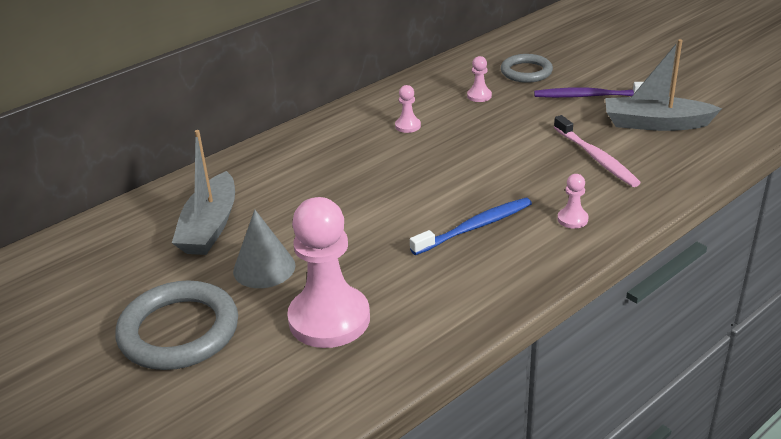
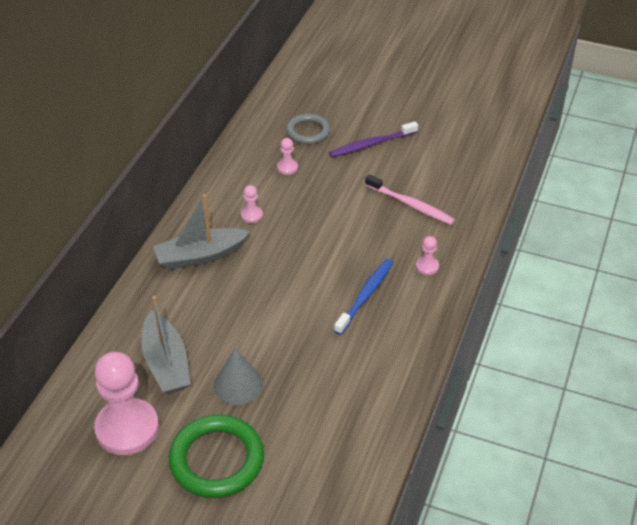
camera: 30 degrees left, 10 degrees up
grey ring [116,280,238,370] -> green ring [169,415,264,498]
pink pawn [287,197,370,348] -> pink pawn moved to [94,352,159,455]
grey boat [605,39,722,131] -> grey boat moved to [153,194,250,270]

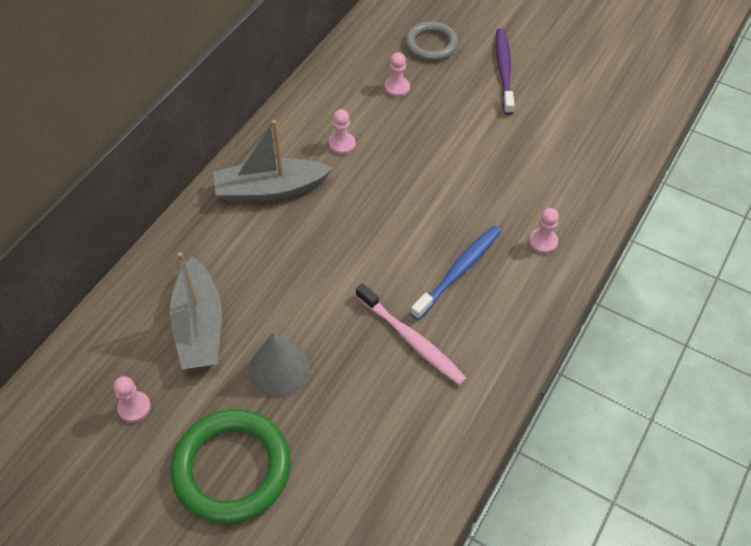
camera: 10 degrees right, 10 degrees up
pink pawn [94,352,159,455] -> pink pawn [113,376,151,423], size x0.42
purple toothbrush [329,121,418,157] -> purple toothbrush turned 105 degrees clockwise [496,29,514,115]
pink toothbrush [365,174,455,225] -> pink toothbrush moved to [356,284,467,386]

